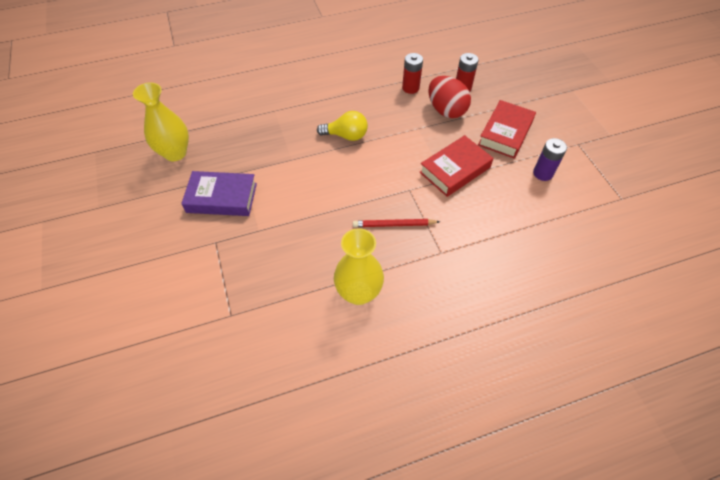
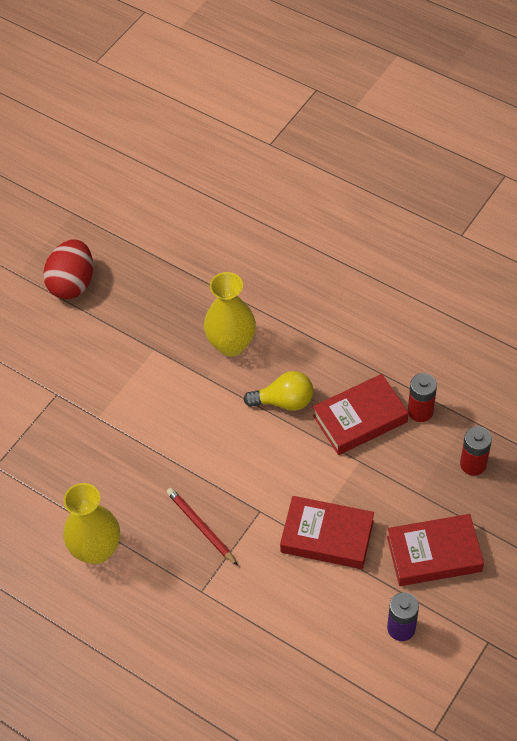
camera: 55 degrees right, 0 degrees up
yellow vase [133,82,189,161] -> yellow vase moved to [204,272,256,357]
purple book [181,171,257,216] -> none
yellow light bulb [317,111,368,141] -> yellow light bulb turned 60 degrees counterclockwise [243,371,313,411]
red egg [429,76,471,118] -> red egg moved to [43,239,93,299]
none -> red book [313,374,409,455]

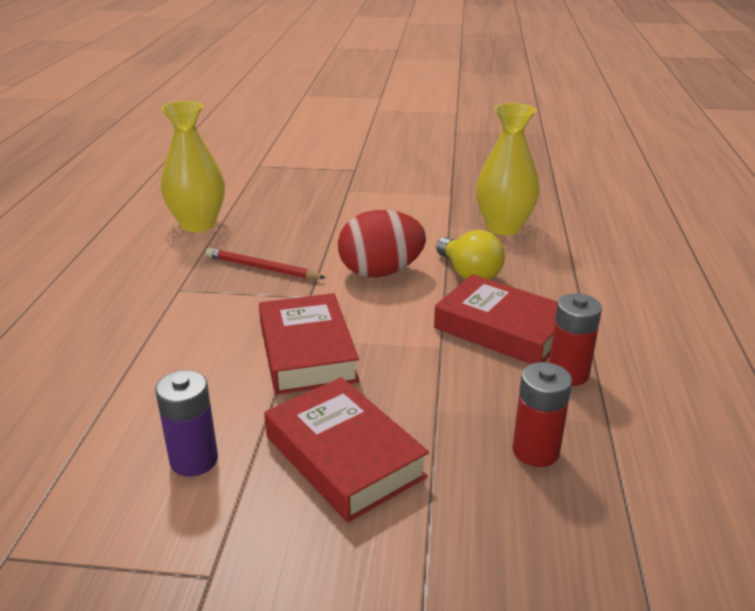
camera: 60 degrees right, 25 degrees down
red egg [43,239,93,299] -> red egg moved to [338,210,426,278]
red pencil [166,488,238,566] -> red pencil turned 90 degrees counterclockwise [206,248,326,279]

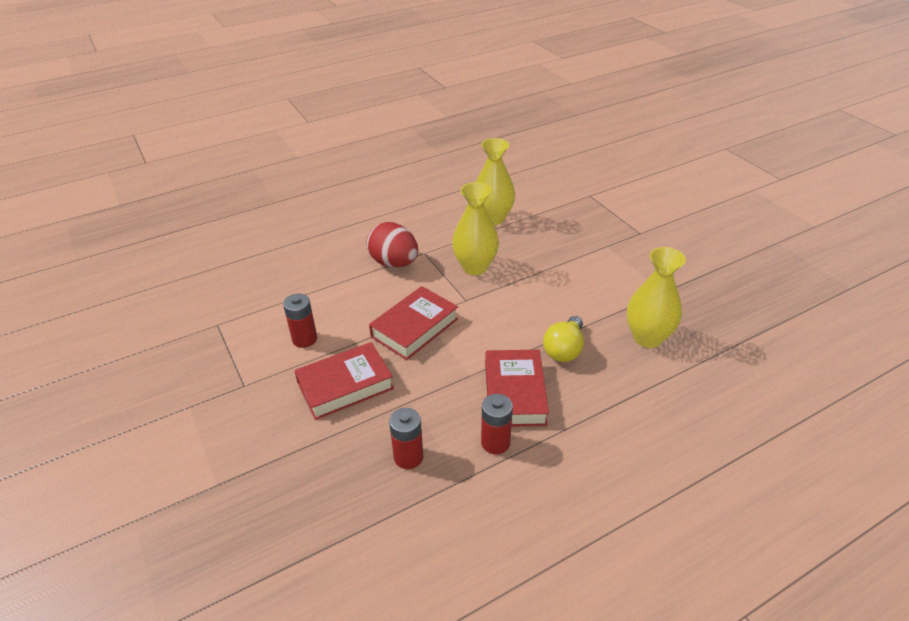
camera: 55 degrees right, 10 degrees up
purple battery [155,370,218,477] -> red battery [283,293,317,348]
red pencil [206,248,326,279] -> yellow vase [452,182,499,275]
red book [264,377,429,522] -> red book turned 45 degrees clockwise [294,342,394,420]
red egg [338,210,426,278] -> red egg moved to [366,222,418,268]

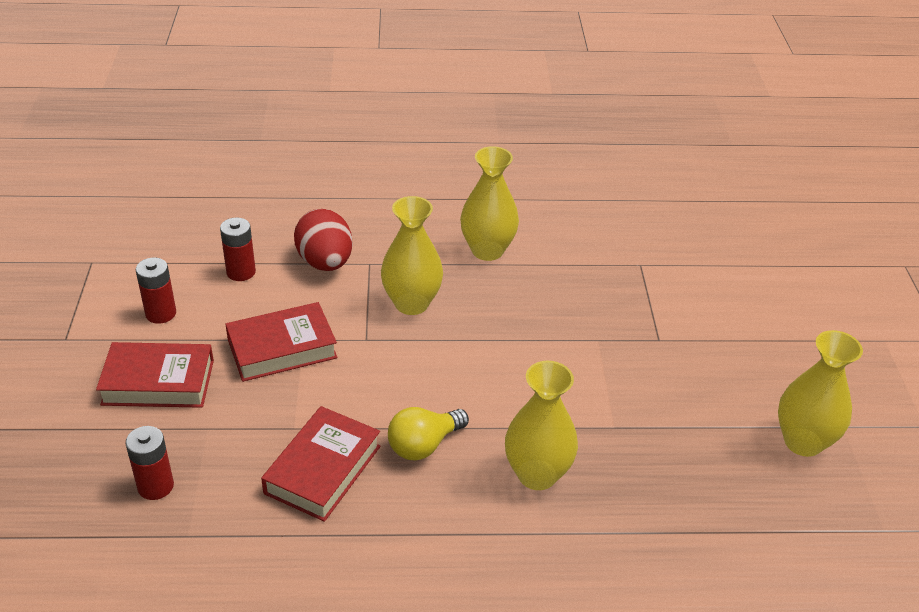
camera: 25 degrees right, 0 degrees up
red battery [481,394,513,455] -> red battery moved to [220,218,256,281]
none -> yellow vase [778,330,863,457]

